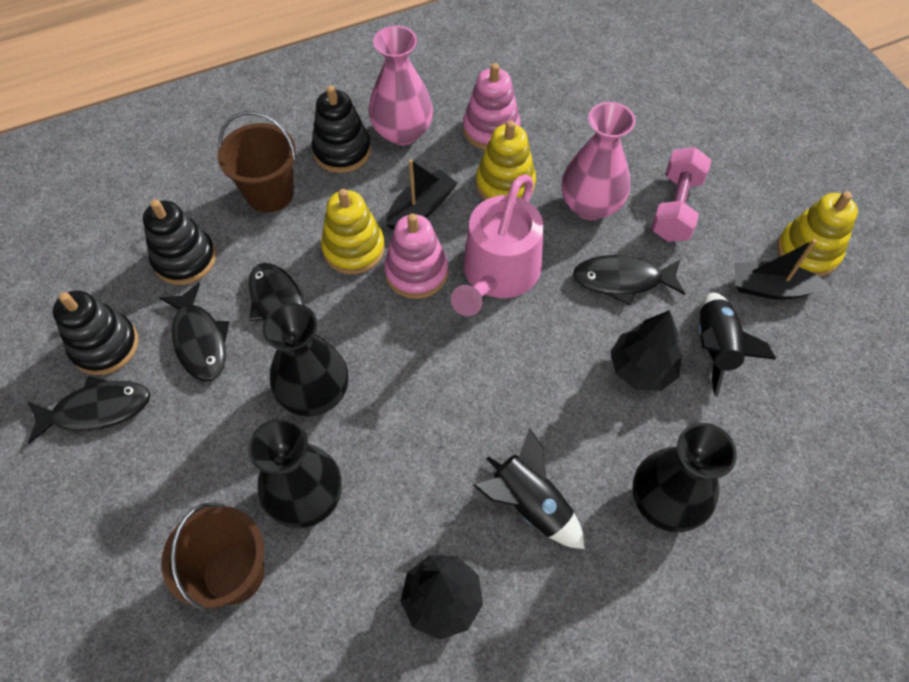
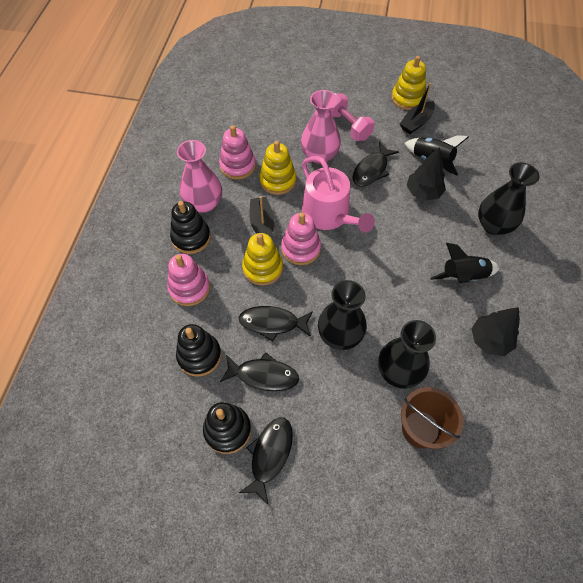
camera: 55 degrees left, 0 degrees up
brown bucket [218,111,296,213] -> pink stacking toy [167,254,210,306]

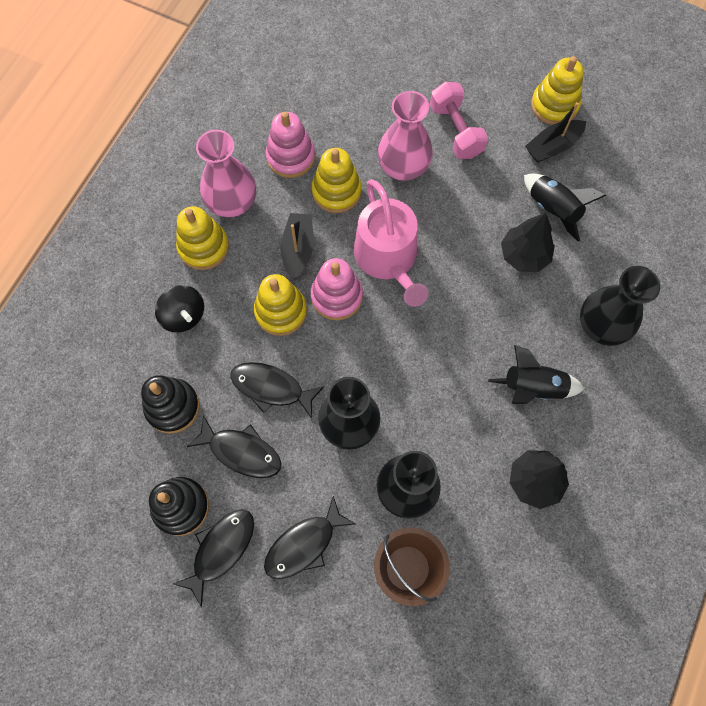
camera: 15 degrees right, 10 degrees up
pink stacking toy [167,254,210,306] -> black spinning top [155,285,204,333]
black stacking toy [170,201,211,254] -> yellow stacking toy [176,206,229,270]
black fish [352,142,399,187] -> black fish moved to [264,496,355,579]

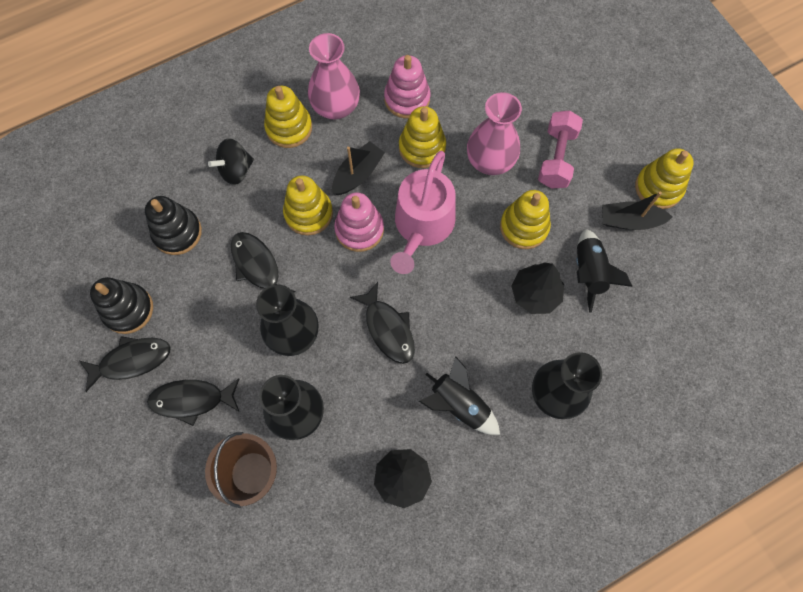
camera: 35 degrees right, 0 degrees up
black spinning top [155,285,204,333] -> black spinning top turned 60 degrees clockwise [208,138,254,185]
black fish [187,415,282,478] -> black fish moved to [350,282,415,364]
none -> yellow stacking toy [500,190,551,249]

